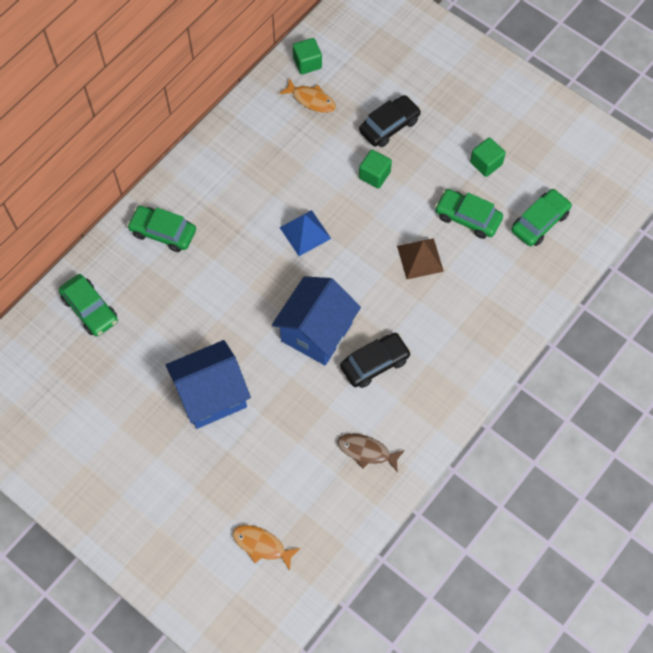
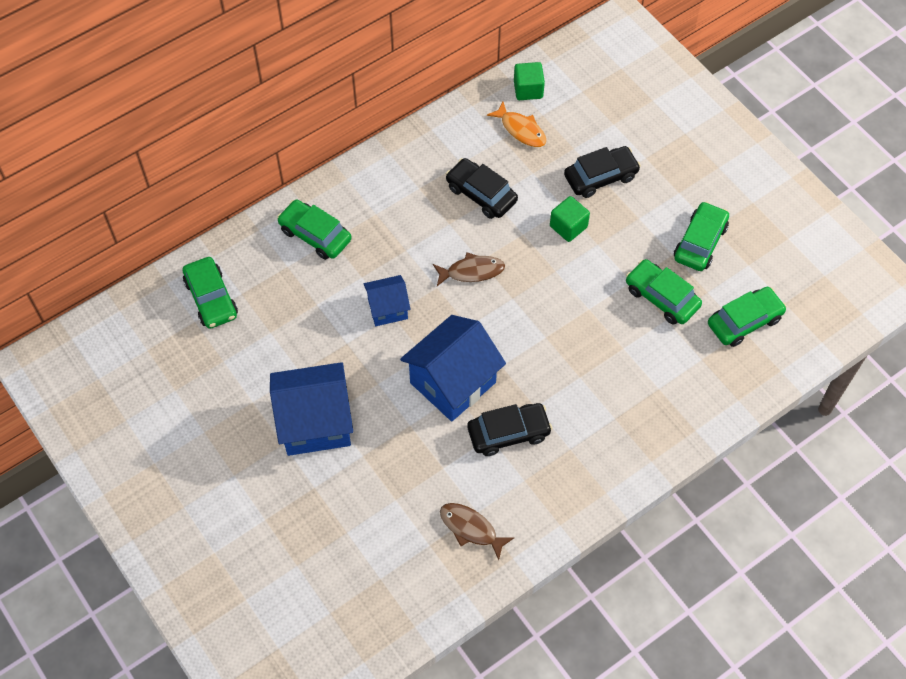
camera: 15 degrees right, 5 degrees down
orange fish [232,525,300,571] -> none
blue pyramid [279,210,331,256] -> brown fish [433,252,505,286]
brown pyramid [397,238,444,279] -> none
green cube [470,138,506,177] -> green car [674,202,729,271]
none -> blue house [364,275,411,326]
none -> black car [446,158,518,219]

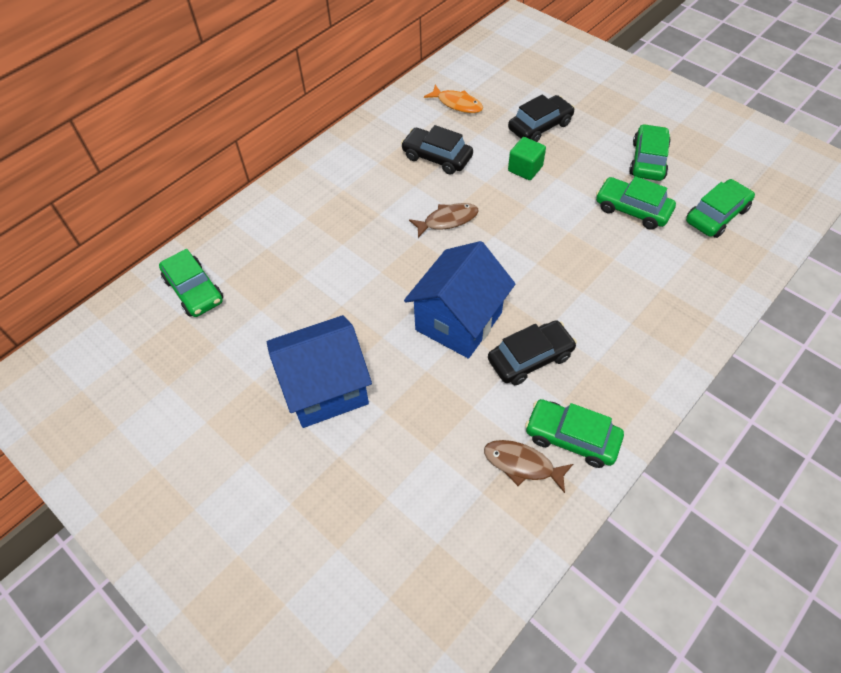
camera: 10 degrees left, 5 degrees down
green car [277,200,352,260] -> green car moved to [525,399,624,468]
blue house [364,275,411,326] -> none
green cube [514,62,545,100] -> none

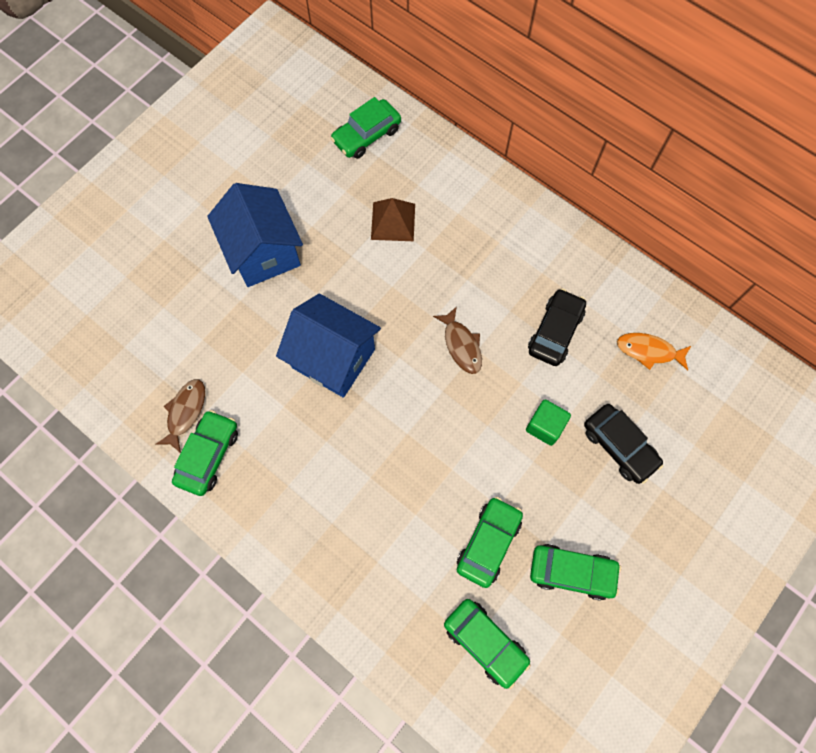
camera: 85 degrees right, 15 degrees up
orange fish [424,85,483,113] -> orange fish turned 75 degrees clockwise [617,333,691,371]
black car [488,321,577,385] -> none
none -> brown pyramid [371,198,415,241]

